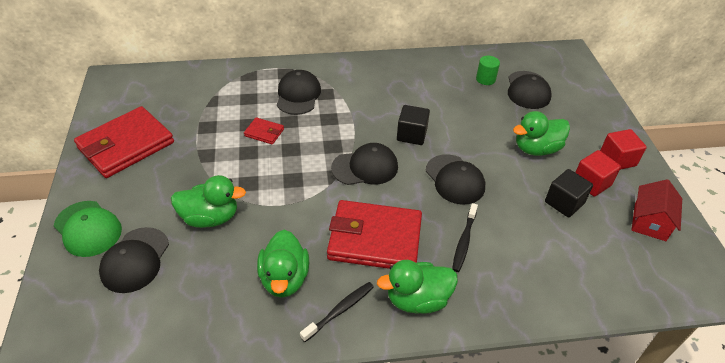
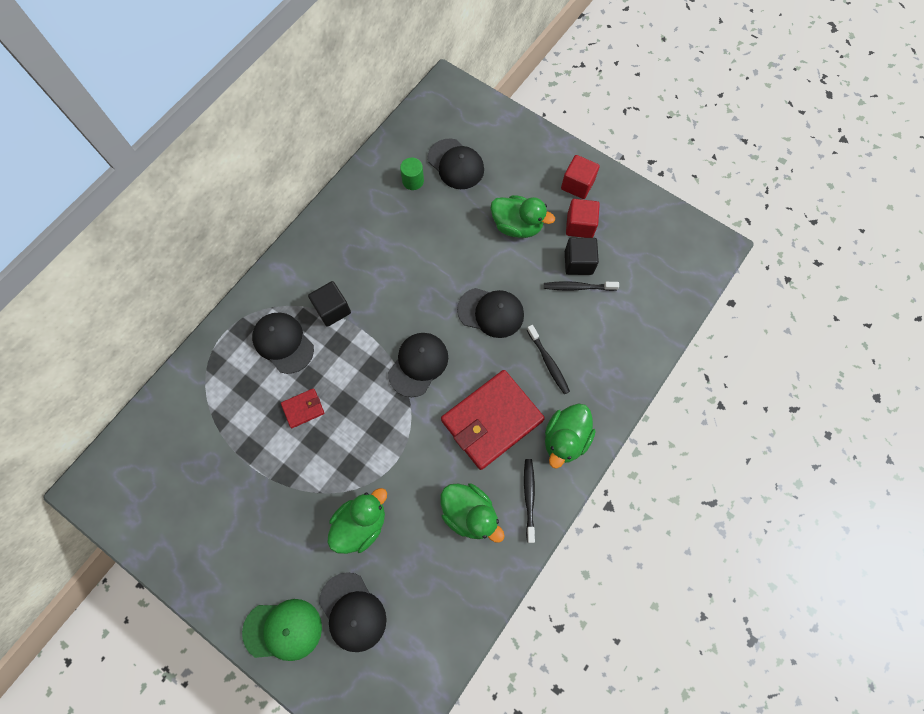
camera: 45 degrees left, 25 degrees up
red wallet [74,106,174,178] -> none
black cube [397,105,430,145] -> black cube moved to [308,281,351,327]
green duck [513,111,570,156] -> green duck turned 90 degrees counterclockwise [491,195,555,238]
red house [632,179,682,241] -> none
none -> black toothbrush [544,281,619,291]

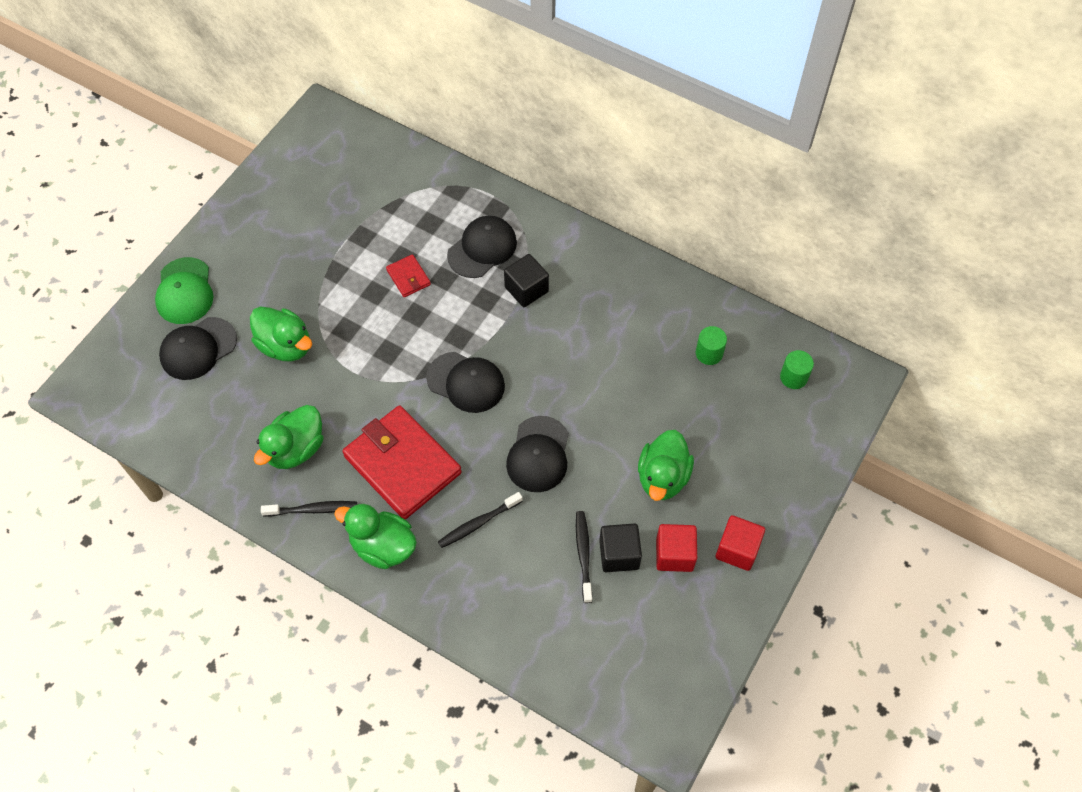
camera: 85 degrees right, 10 degrees down
black cap [428,138,484,189] -> none
none -> green cylinder [780,350,814,389]

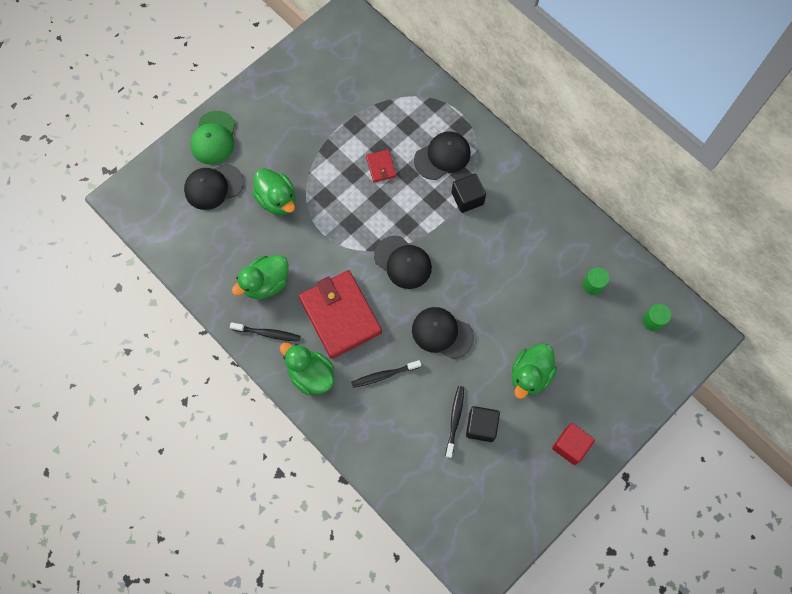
camera: 15 degrees right, 10 degrees up
black cap [506,416,569,492] -> black cap turned 90 degrees clockwise [412,307,474,359]
red cube [656,524,697,572] -> none

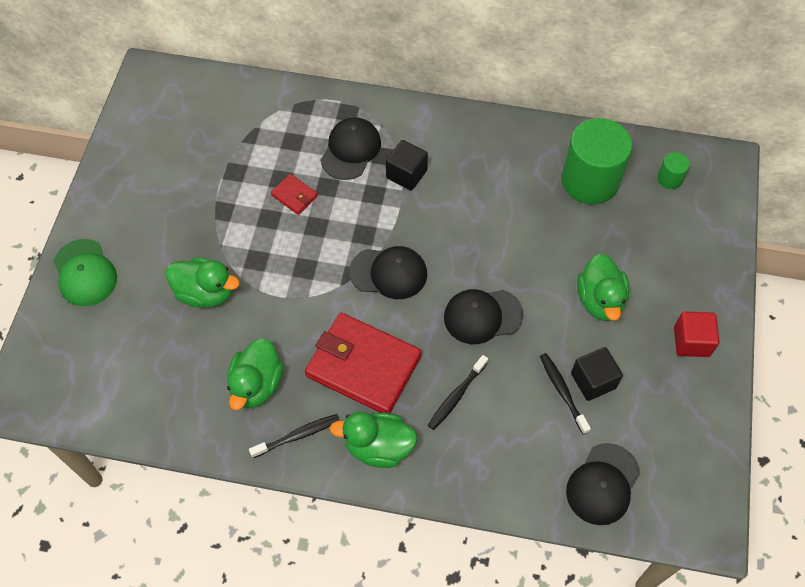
camera: 35 degrees left, 10 degrees down
black cap [184,164,244,210] -> black cap moved to [566,443,640,525]
green cylinder [583,267,610,295] -> green cylinder [561,118,632,204], size x2.27

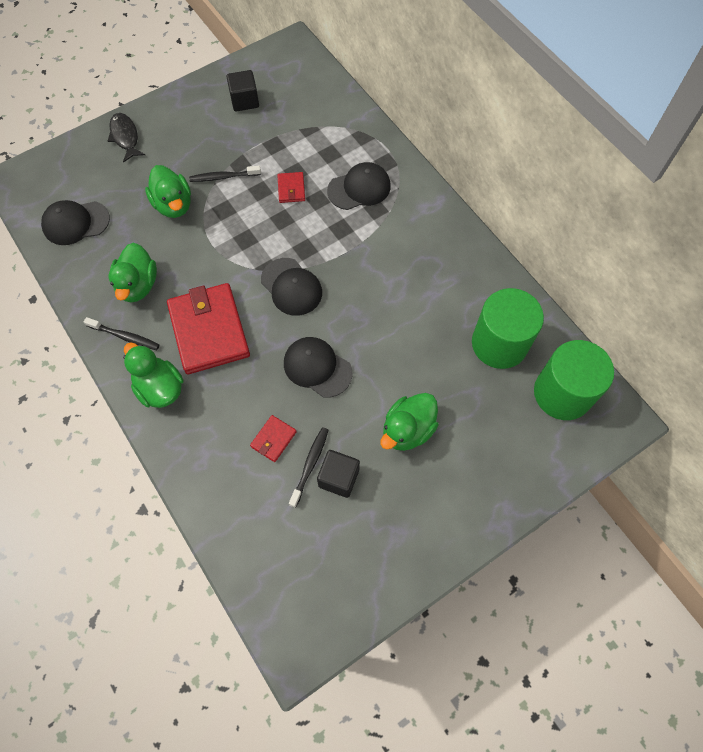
camera: 45 degrees right, 5 degrees up
green cap [53,239,117,306] -> black fish [108,113,145,162]
green duck [227,338,284,410] -> green duck turned 60 degrees counterclockwise [109,243,157,302]
black cube [386,140,428,191] -> black cube moved to [226,70,259,112]
black toothbrush [428,355,488,430] -> black toothbrush moved to [189,166,261,182]
black cap [566,443,640,525] -> black cap moved to [41,200,110,245]
green cylinder [657,152,690,189] -> green cylinder [534,340,614,420], size x2.27
red cube [674,311,720,357] -> none
none -> red wallet [250,415,297,462]

